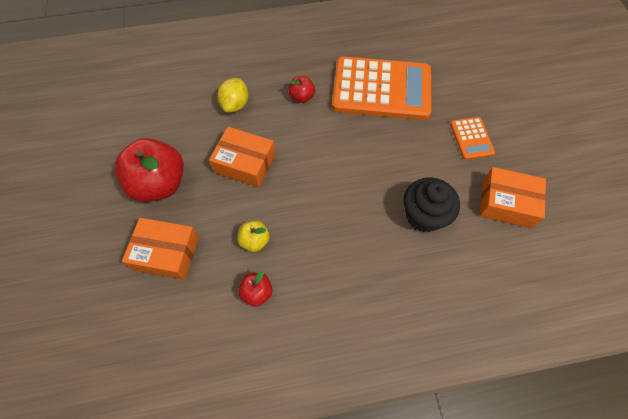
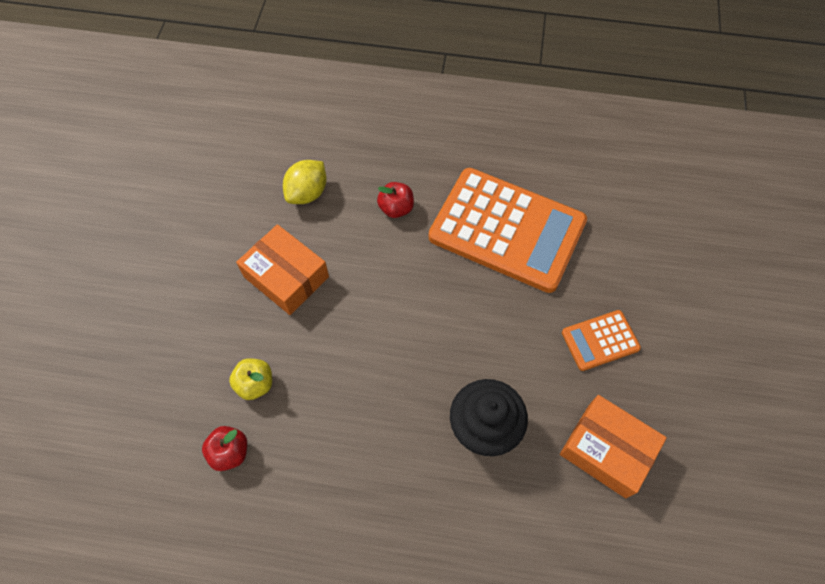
camera: 20 degrees right, 0 degrees up
red apple [115,138,184,202] -> none
orange box [122,218,199,280] -> none
orange calculator [450,117,495,160] -> orange calculator turned 60 degrees clockwise [562,310,641,371]

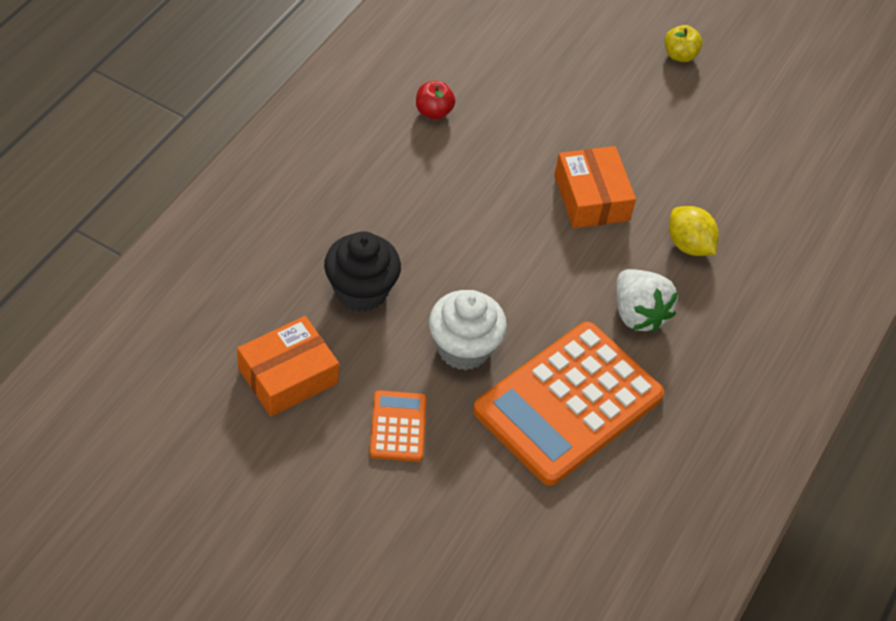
camera: 105 degrees right, 10 degrees down
yellow apple [229,358,272,400] -> yellow apple moved to [665,25,703,62]
orange box [236,224,329,315] -> orange box turned 75 degrees counterclockwise [554,146,636,228]
red apple [377,182,414,218] -> white strawberry [616,269,678,332]
none -> white cupcake [429,290,507,370]

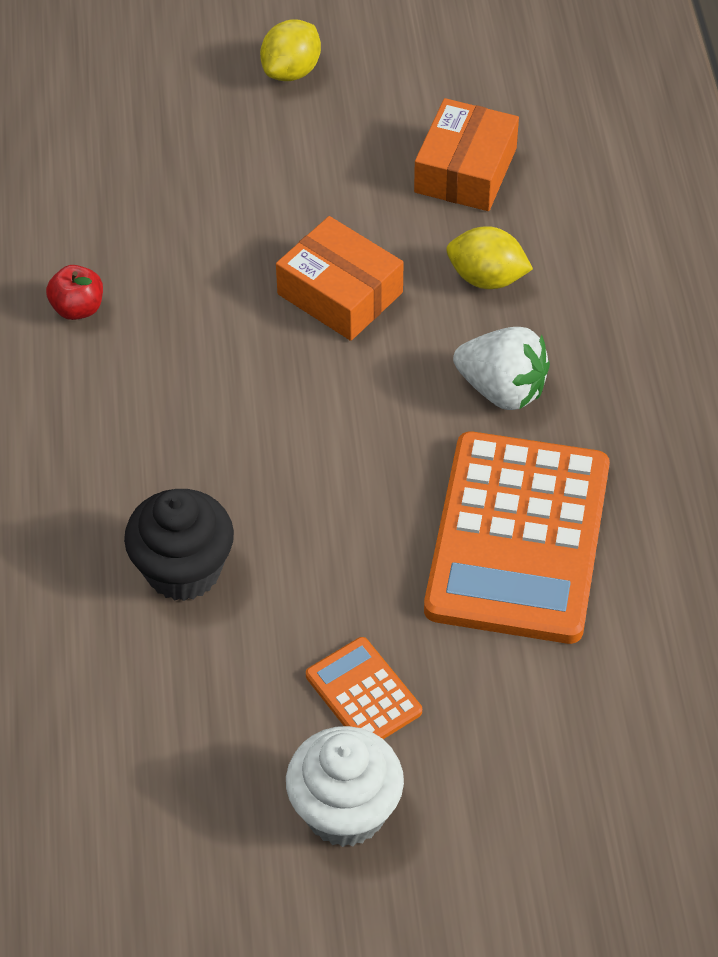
camera: 30 degrees left, 0 degrees up
orange box [237,316,339,417] -> orange box moved to [414,98,519,211]
white cupcake [429,290,507,370] -> white cupcake moved to [286,726,404,847]
yellow apple [665,25,703,62] -> yellow lemon [260,19,321,81]

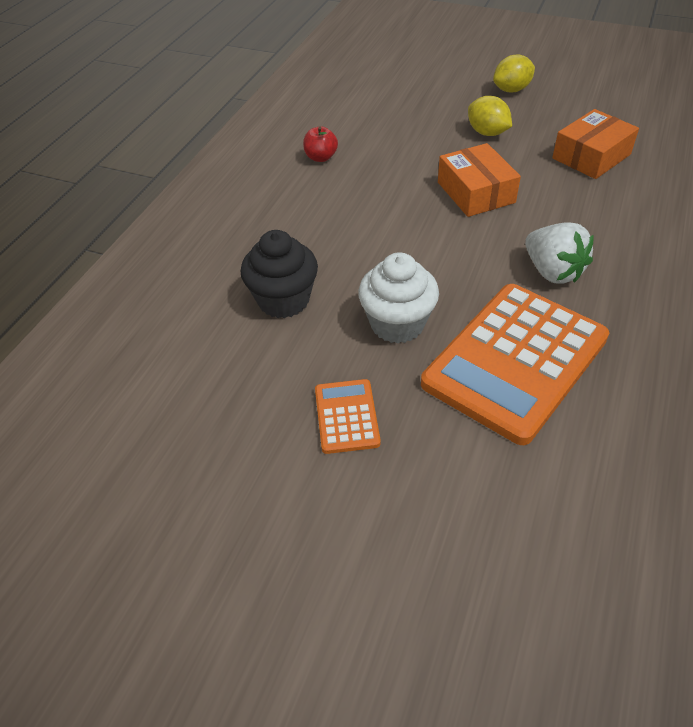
camera: 30 degrees right, 5 degrees down
white cupcake [286,726,404,847] -> white cupcake moved to [358,252,439,343]
yellow lemon [446,226,533,289] -> yellow lemon moved to [468,96,512,136]

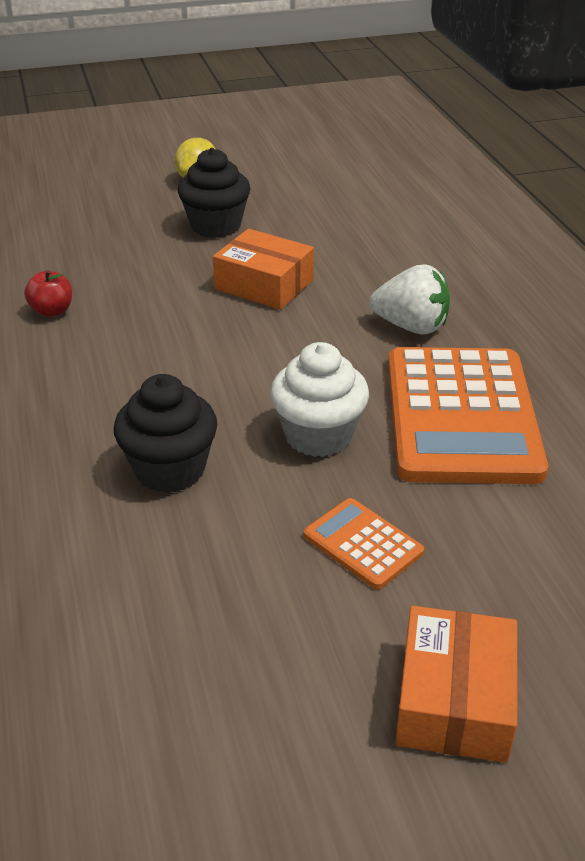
camera: 40 degrees left, 10 degrees down
yellow lemon [468,96,512,136] -> black cupcake [178,148,250,238]
orange box [552,109,639,179] -> orange box moved to [395,606,517,763]

